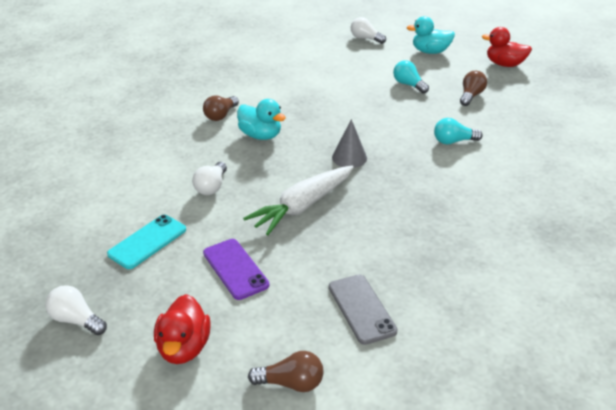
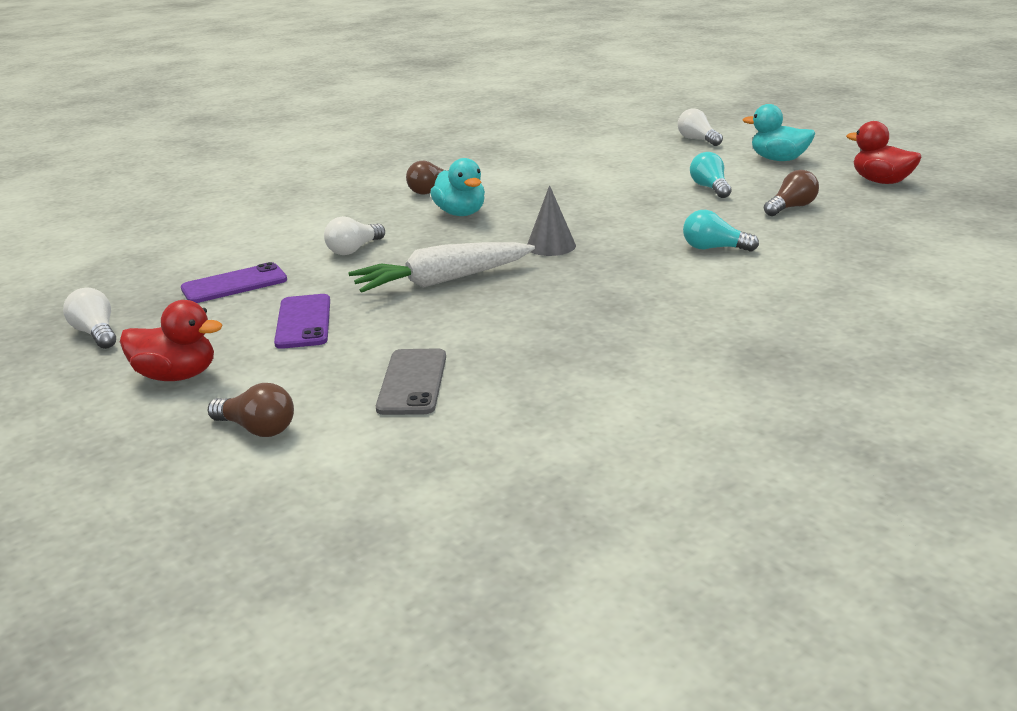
camera: 25 degrees right, 10 degrees down
turquoise phone [107,215,186,269] -> purple phone [181,262,287,303]
red duck [154,294,211,364] -> red duck turned 105 degrees counterclockwise [120,300,222,381]

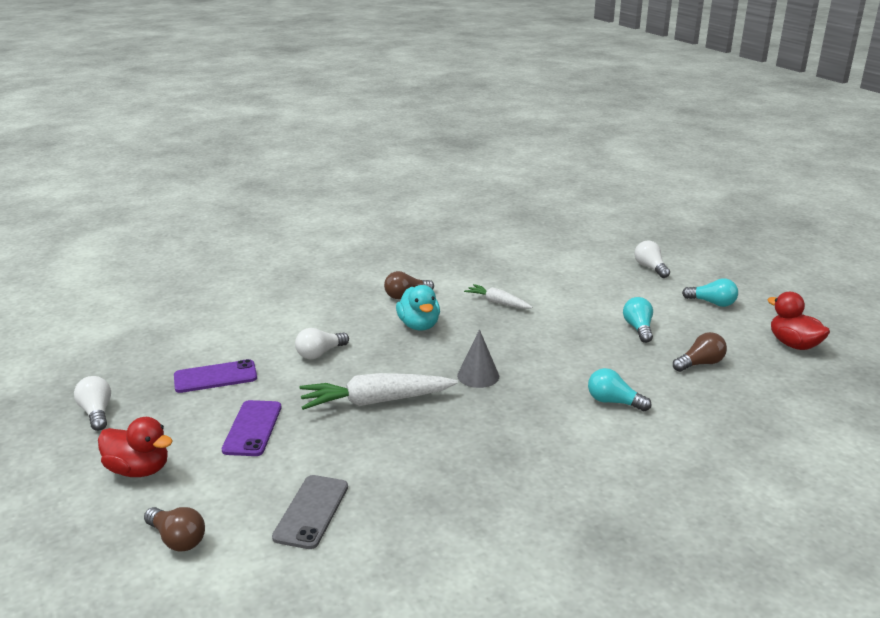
camera: 10 degrees right, 0 degrees up
turquoise duck [742,104,815,161] -> turquoise light bulb [682,278,738,307]
none -> white carrot [464,284,533,309]

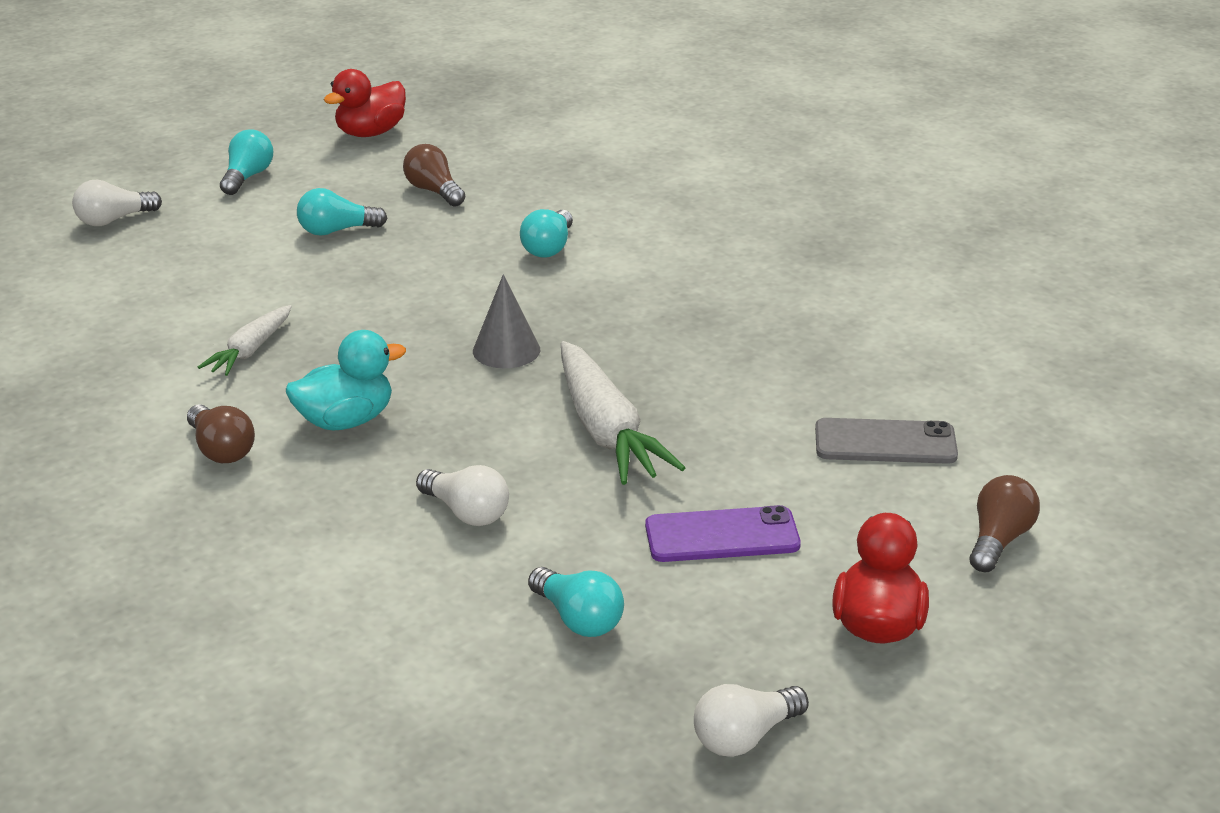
camera: 100 degrees left, 5 degrees up
purple phone [174,359,257,393] -> turquoise light bulb [528,567,624,637]

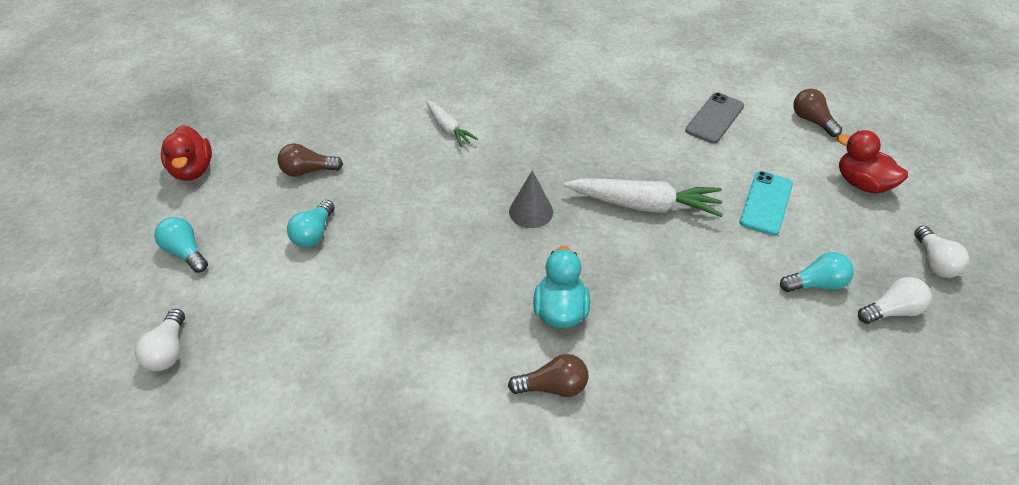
camera: 60 degrees left, 15 degrees up
white carrot [198,305,292,376] -> white carrot moved to [426,100,478,147]
white light bulb [416,465,509,526] -> white light bulb moved to [858,277,932,324]
turquoise light bulb [520,209,573,258] -> none
purple phone [645,505,801,562] -> turquoise phone [739,171,793,235]

